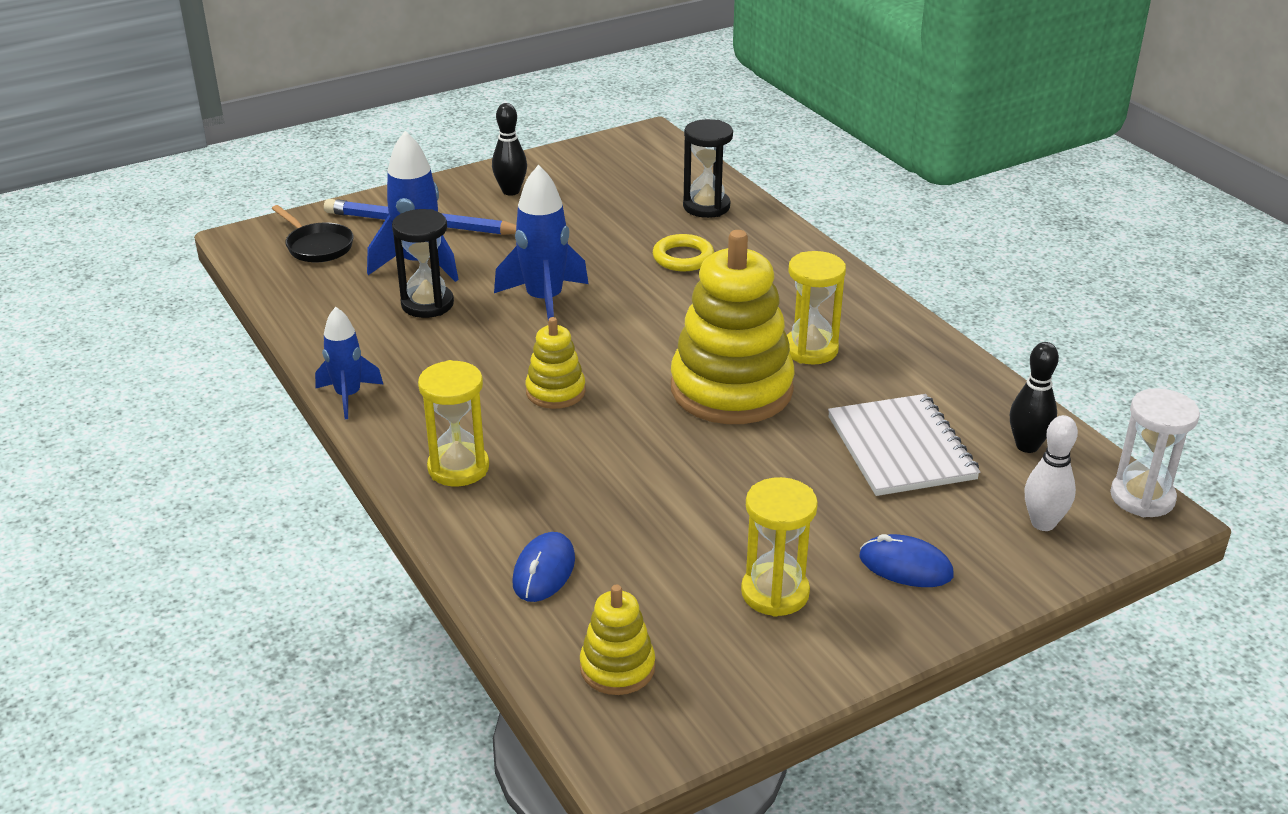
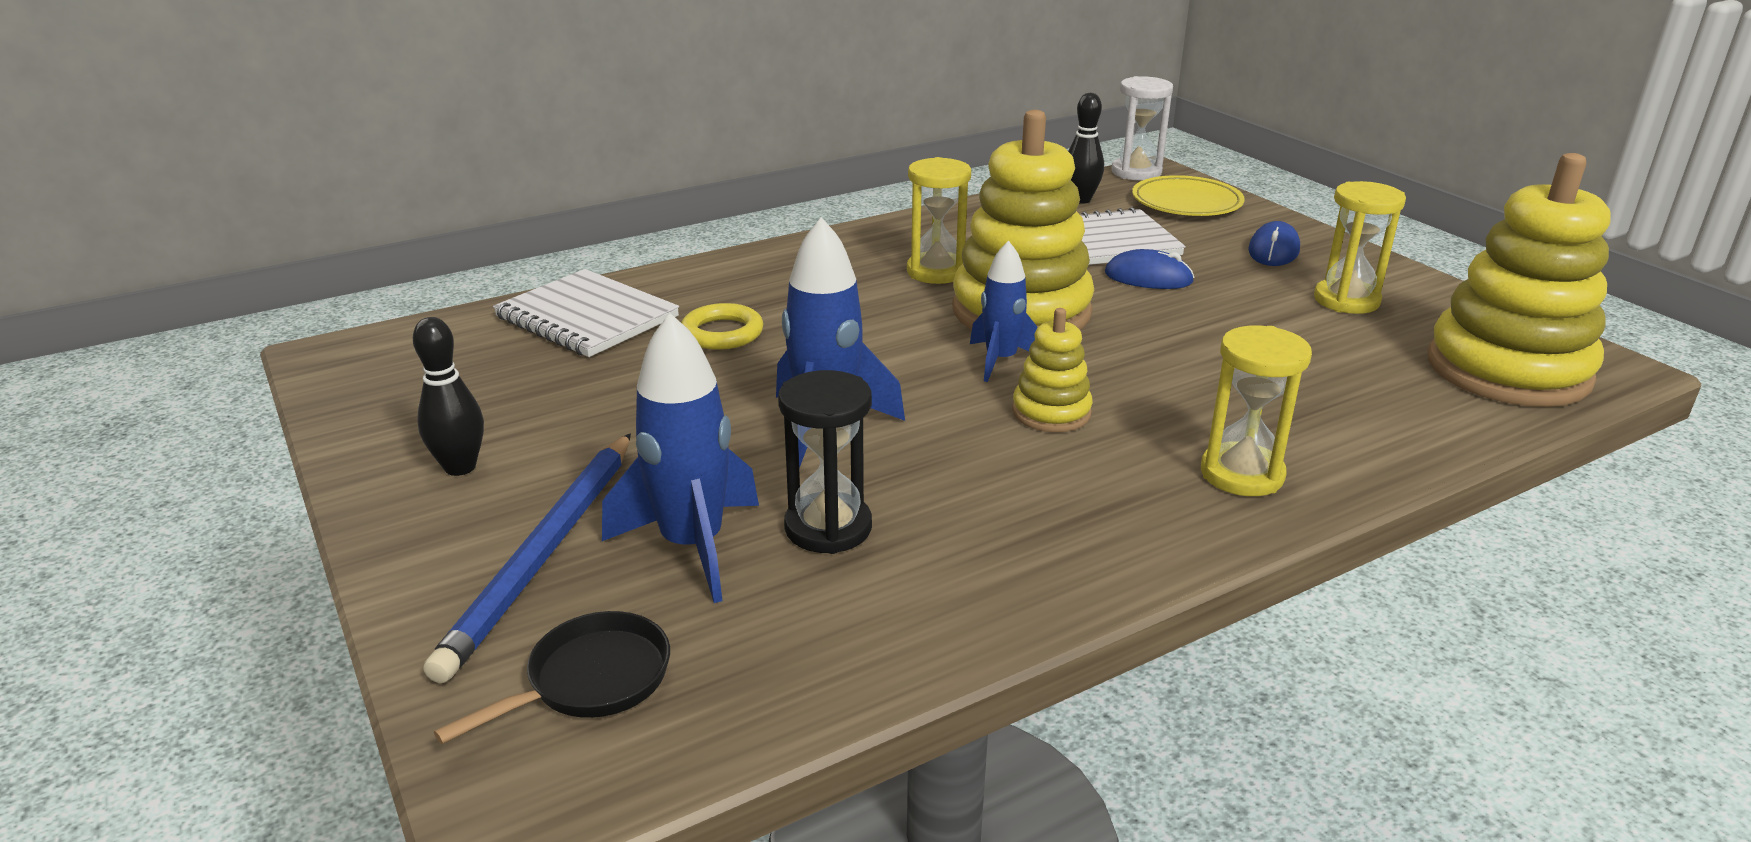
camera: 90 degrees left, 5 degrees down
blue rocket [315,307,384,419] -> blue rocket moved to [970,240,1038,382]
blue mouse [512,532,575,602] -> blue mouse moved to [1105,249,1194,289]
yellow stacking toy [580,585,655,695] -> yellow stacking toy [1428,153,1611,407], size x2.06
black hourglass [683,119,733,218] -> white notebook [493,269,679,357]
white bowling pin [1025,415,1078,531] -> yellow plate [1132,175,1245,216]

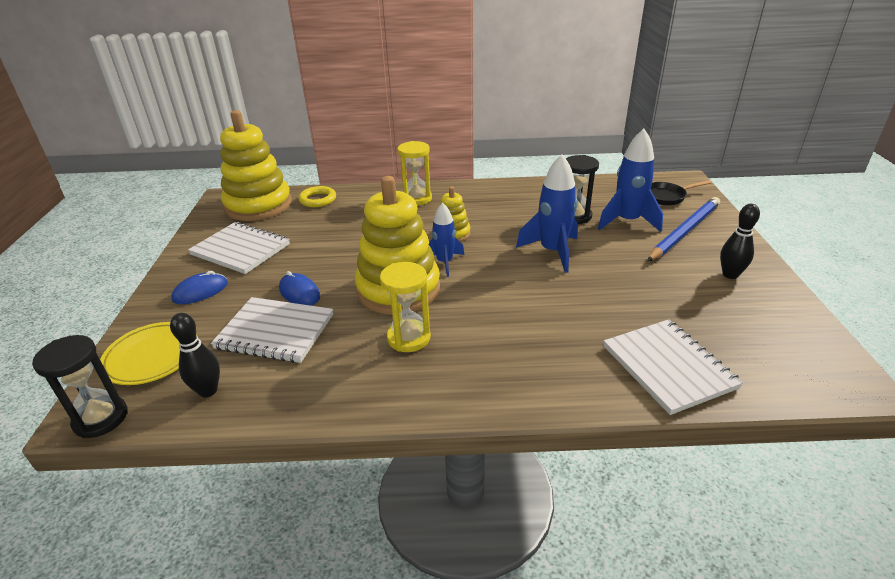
camera: 150 degrees left, 5 degrees up
yellow ring [681,303,764,350] -> yellow ring moved to [298,186,336,207]
white hourglass [1111,76,1173,181] -> black hourglass [32,335,128,438]
yellow hourglass [1314,181,1406,314] -> white notebook [188,222,290,274]

